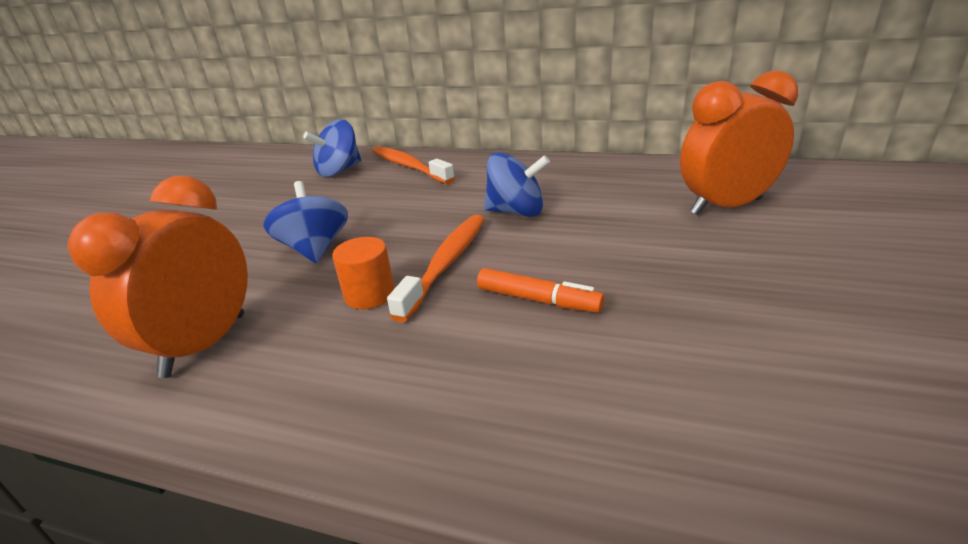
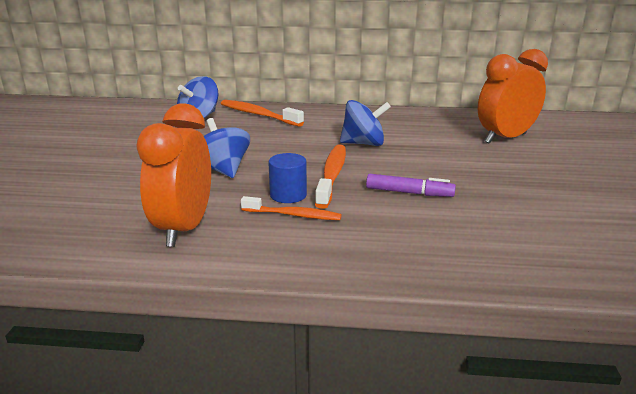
camera: 15 degrees left, 5 degrees down
orange cylinder [332,237,395,309] -> blue cylinder [268,153,307,203]
orange marker [477,268,605,313] -> purple marker [366,174,456,197]
none -> orange toothbrush [241,196,342,220]

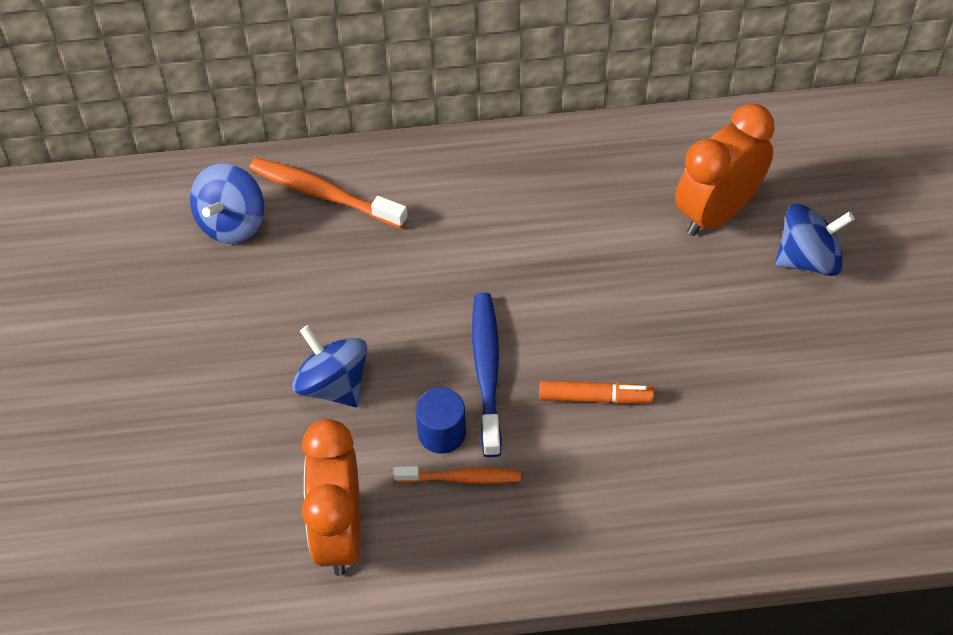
camera: 10 degrees left, 30 degrees up
orange toothbrush [315,145,346,209] -> blue toothbrush [472,293,502,457]
blue spinning top [340,100,391,146] -> blue spinning top moved to [775,204,855,276]
purple marker [366,174,456,197] -> orange marker [539,381,654,404]

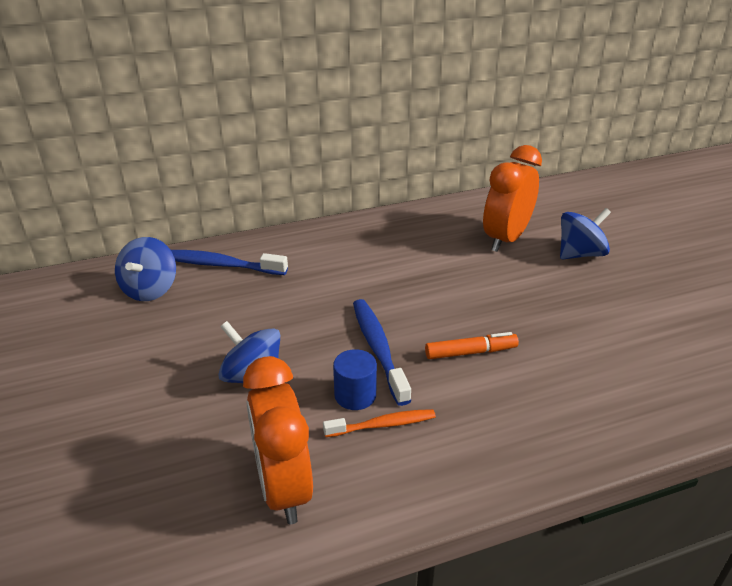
camera: 15 degrees left, 20 degrees down
orange toothbrush [249,158,408,228] -> blue toothbrush [171,250,288,275]

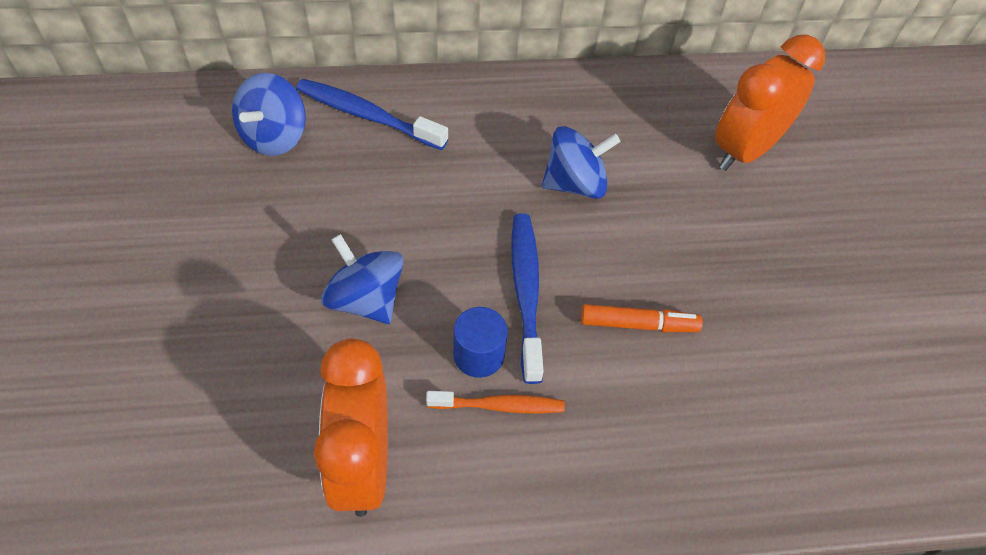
camera: 10 degrees right, 20 degrees up
blue spinning top [560,208,611,259] -> blue spinning top moved to [542,126,621,199]

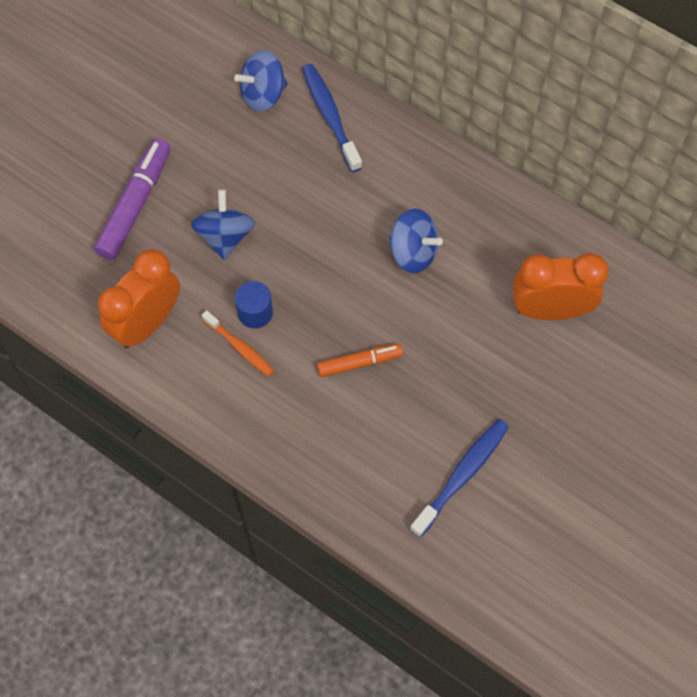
camera: 45 degrees right, 10 degrees up
blue toothbrush [511,213,544,384] -> blue toothbrush moved to [410,419,509,537]
orange marker [581,304,703,332] -> orange marker turned 60 degrees counterclockwise [317,344,403,377]
none -> purple marker [94,138,171,260]

